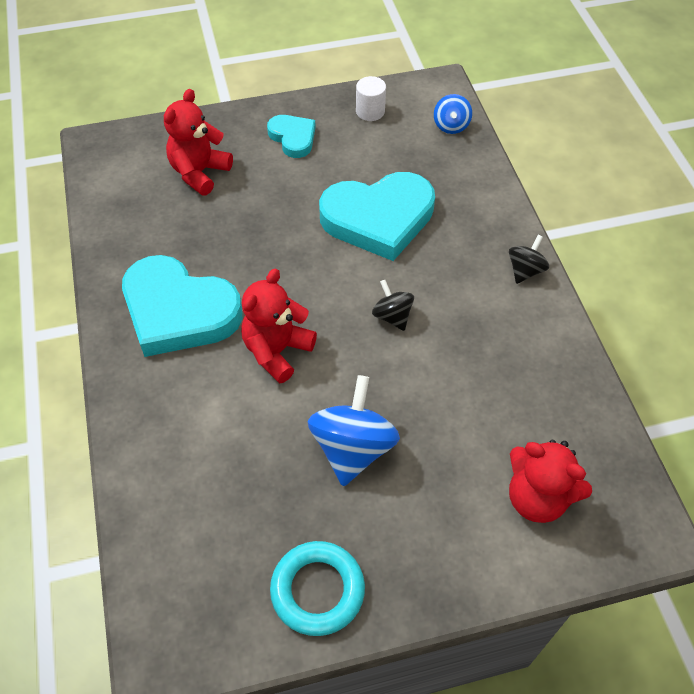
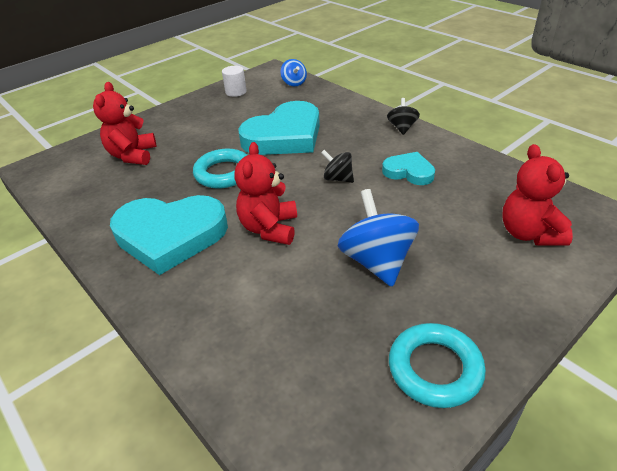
camera: 25 degrees left, 15 degrees down
turquoise heart [267,115,316,158] -> turquoise heart moved to [382,152,435,185]
red teddy bear [509,440,592,523] -> red teddy bear turned 75 degrees clockwise [502,144,573,246]
none -> turquoise ring [193,149,247,188]

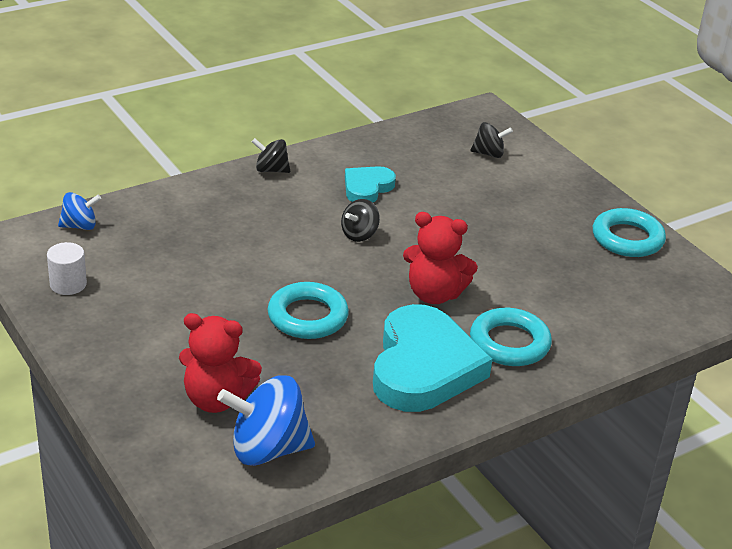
camera: 85 degrees left, 5 degrees down
turquoise heart [238,101,320,155] -> none
blue spinning top [338,189,419,287] -> blue spinning top moved to [217,375,315,466]
red teddy bear [502,144,573,246] -> black spinning top [470,122,513,158]
none -> turquoise ring [470,308,552,366]

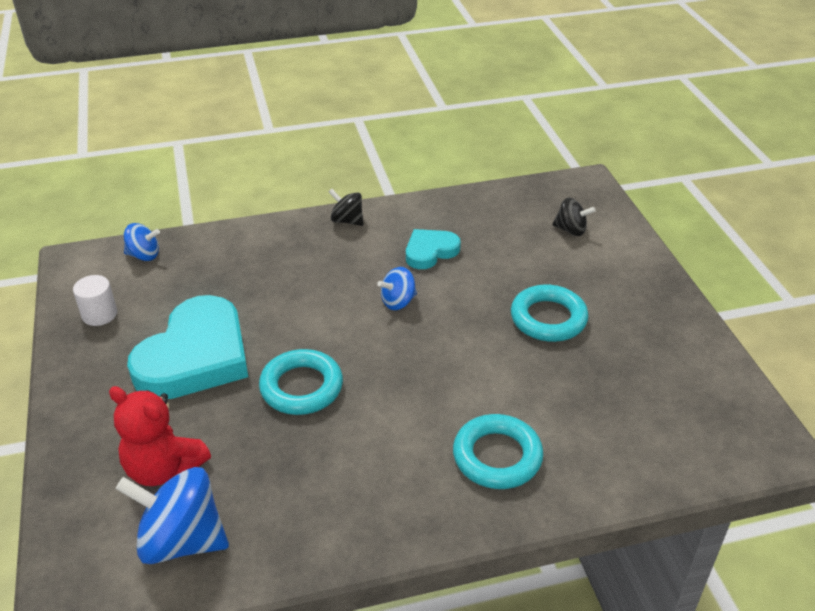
camera: 20 degrees right, 5 degrees up
black spinning top [341,199,380,242] -> blue spinning top [377,267,417,310]
turquoise heart [373,304,492,412] -> turquoise heart moved to [127,295,248,399]
red teddy bear [403,212,478,304] -> none
turquoise ring [593,208,666,257] -> turquoise ring moved to [511,284,588,342]

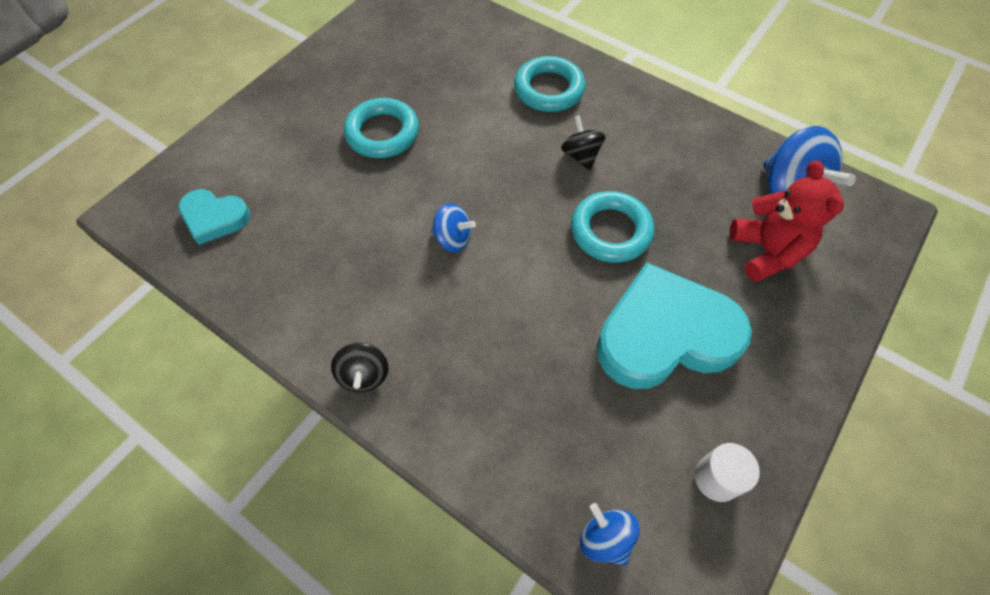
camera: 130 degrees left, 20 degrees up
turquoise heart [406,229,461,269] -> turquoise heart moved to [178,189,250,245]
black spinning top [552,198,596,236] -> black spinning top moved to [561,115,606,170]

